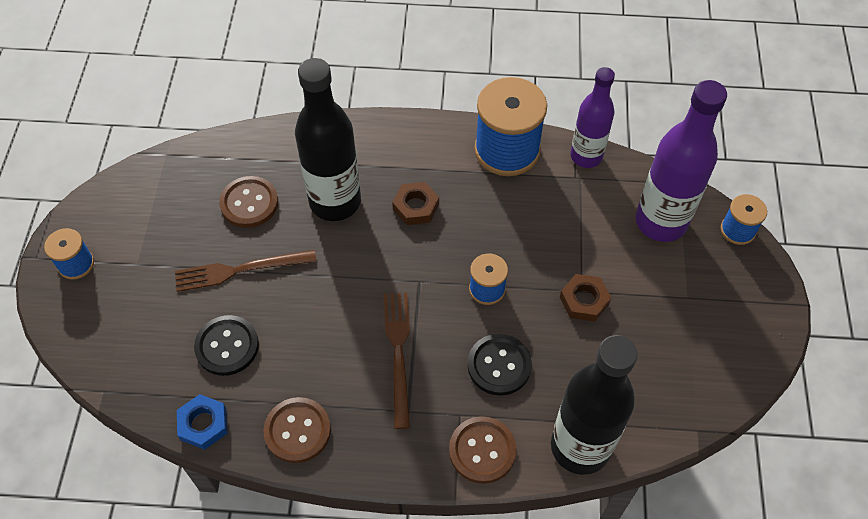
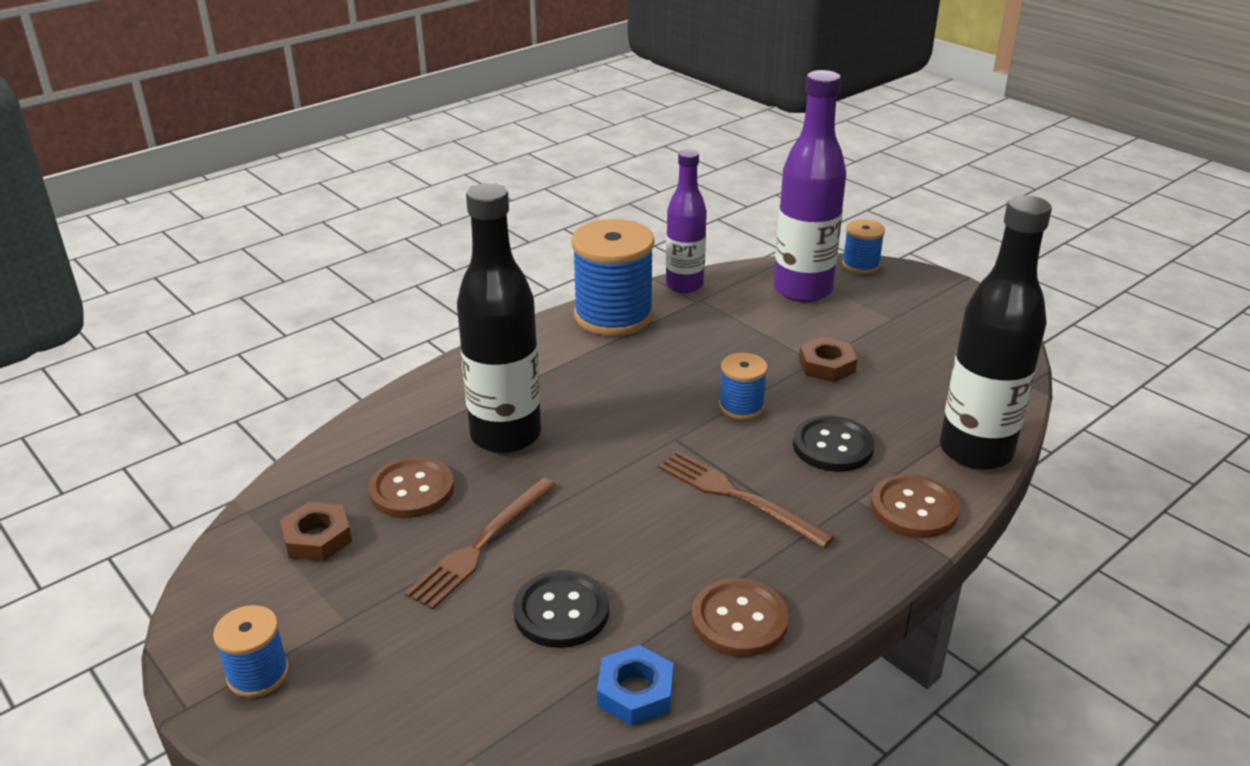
camera: 45 degrees left, 25 degrees down
brown nut [392,182,439,225] -> brown nut moved to [280,502,352,561]

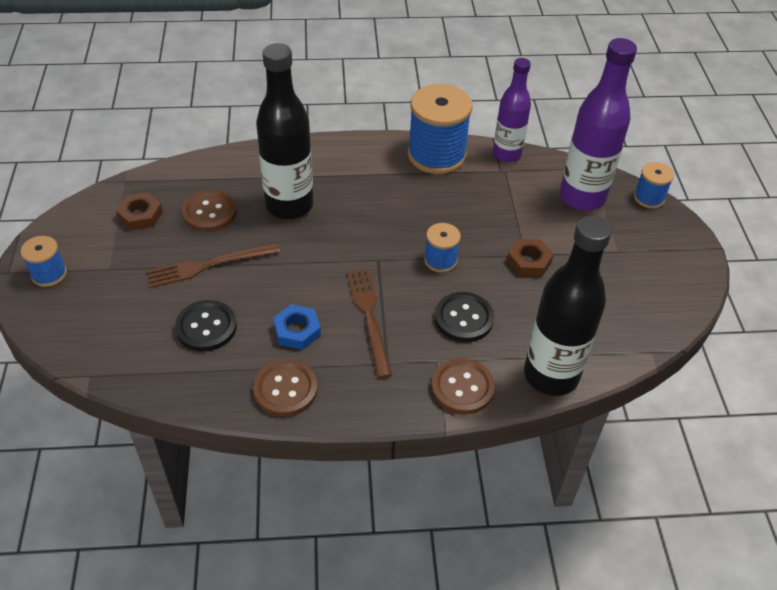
camera: 35 degrees right, 15 degrees up
blue nut [597,645,673,726] -> blue nut moved to [273,304,321,350]

